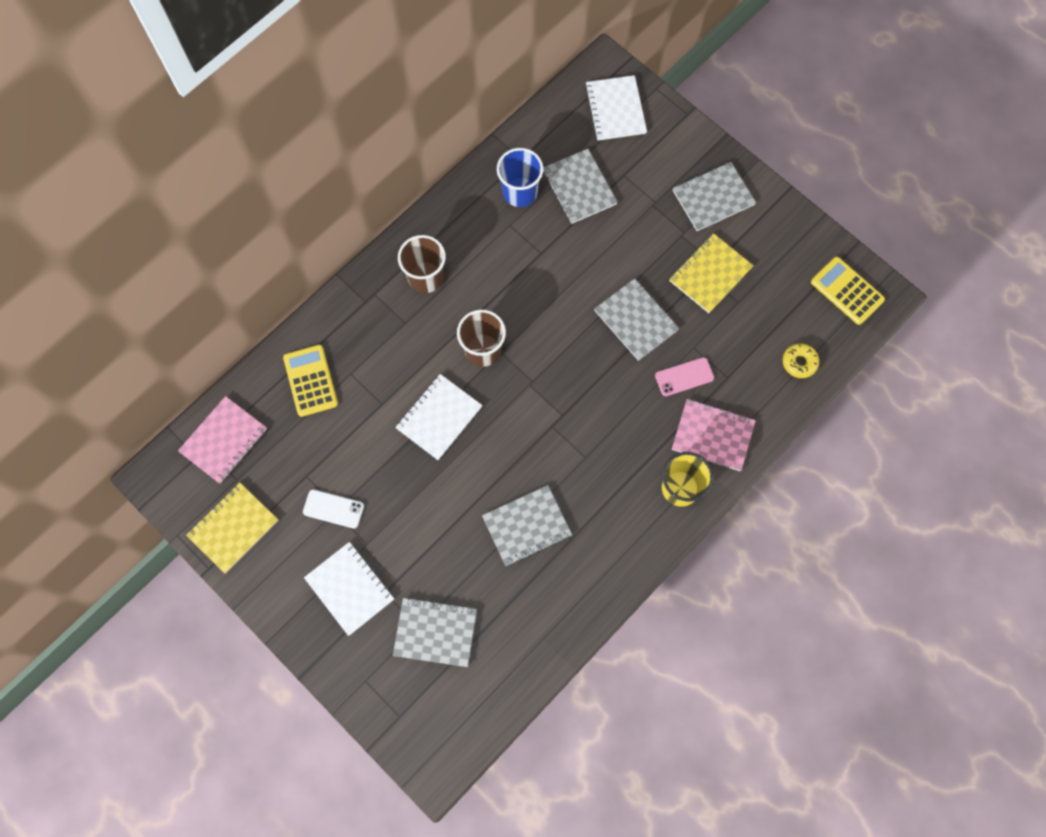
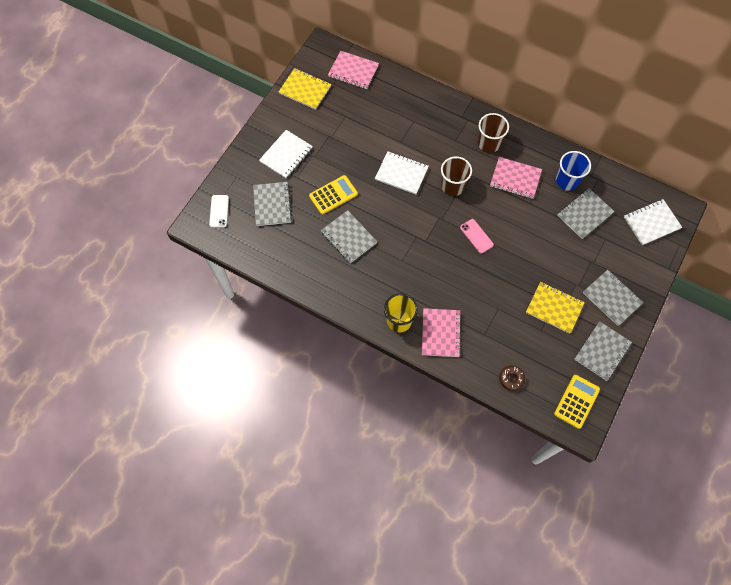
camera: 75 degrees right, 5 degrees down
yellow calculator [283,345,338,417] -> yellow calculator moved to [309,175,358,215]
white phone [303,489,364,529] -> white phone moved to [209,195,229,228]
grey notebook [594,278,679,361] -> grey notebook moved to [574,321,632,381]
pink phone [655,357,714,396] -> pink phone moved to [460,219,494,254]
yellow donut [783,343,819,378] -> brown donut [499,365,525,391]
none -> pink notebook [490,157,542,199]

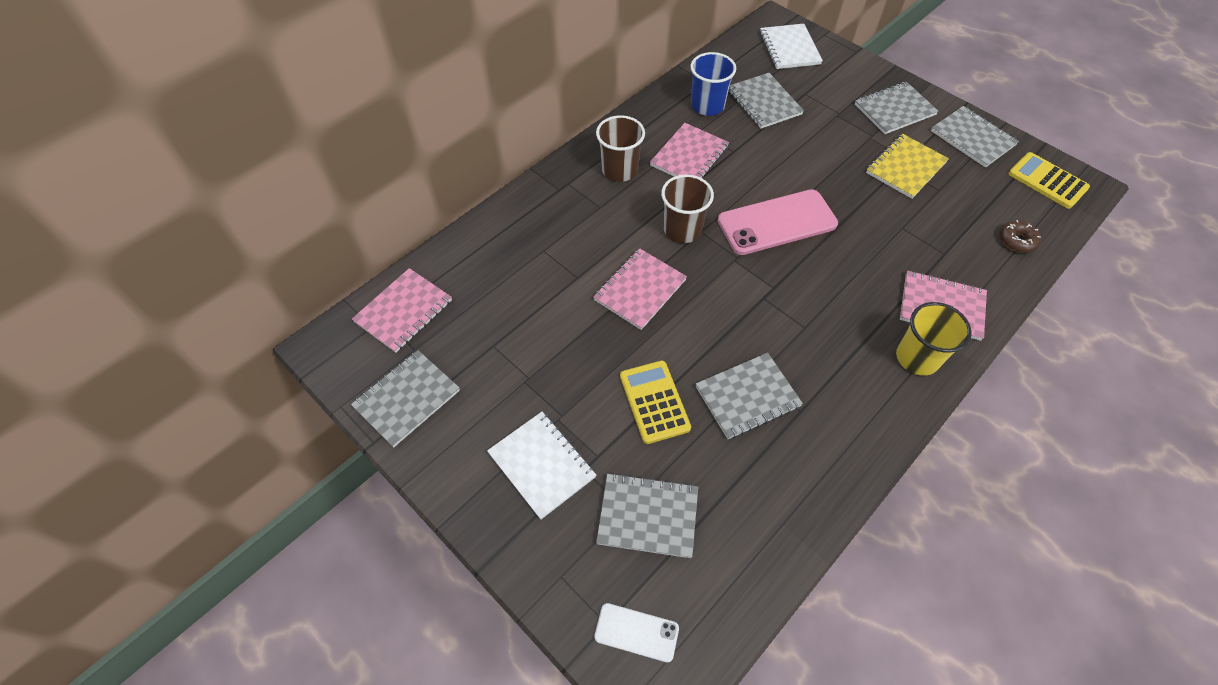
camera: 75 degrees left, 10 degrees down
yellow notebook [279,68,331,110] -> grey notebook [351,350,460,447]
white notebook [375,151,429,195] -> pink notebook [593,248,687,330]
pink phone [460,219,494,254] -> pink phone [718,189,838,255], size x1.96

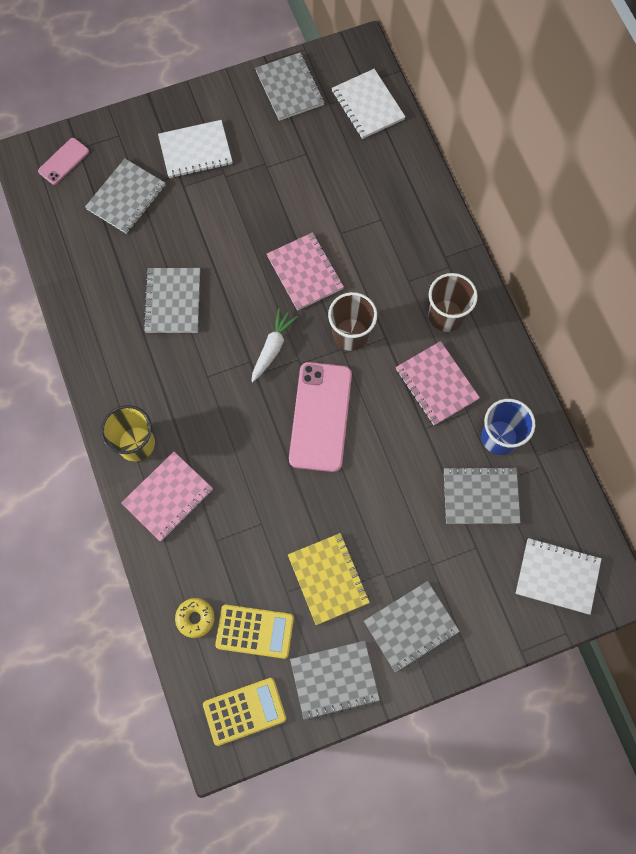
camera: 115 degrees right, 15 degrees up
pink notebook [352,268,452,353] -> white notebook [332,69,405,139]
white phone [594,603,679,663] -> pink phone [38,138,89,185]
yellow calculator [620,361,691,444] -> yellow calculator moved to [215,605,294,659]
grey notebook [855,82,939,134] -> grey notebook turned 60 degrees clockwise [364,581,460,673]
brown donut [1000,220,1041,253] -> yellow donut [175,598,215,638]
none -> white carrot [251,308,298,382]

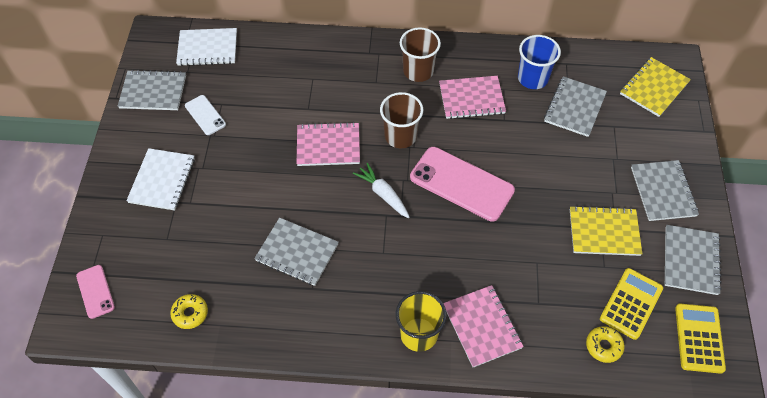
camera: 65 degrees left, 15 degrees down
grey notebook [85,159,165,234] -> none
white notebook [516,538,602,615] -> yellow notebook [620,57,691,117]
none -> yellow donut [170,294,208,329]
none -> white phone [185,95,226,135]

